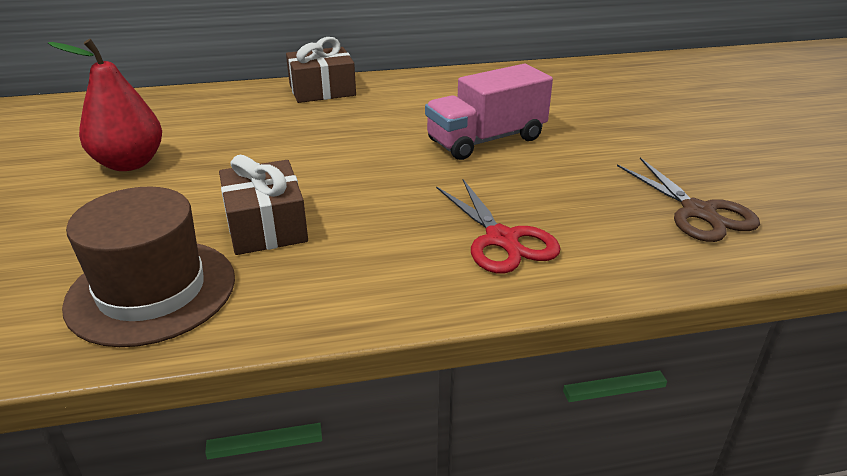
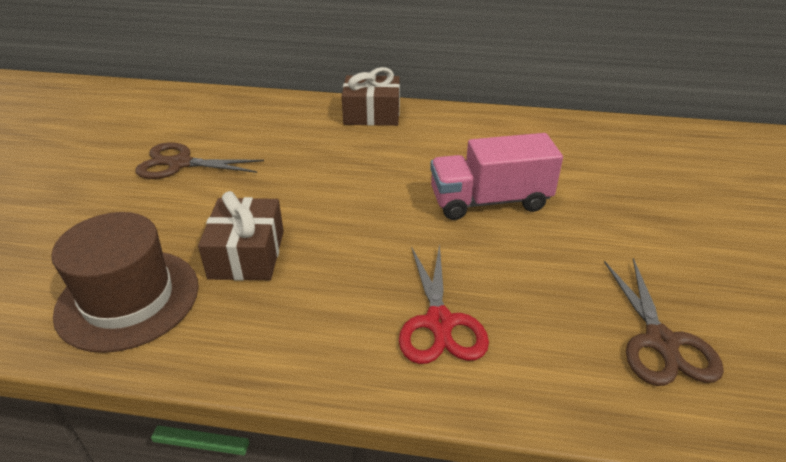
camera: 20 degrees right, 5 degrees up
red pear [48,39,162,171] -> brown scissors [135,142,264,179]

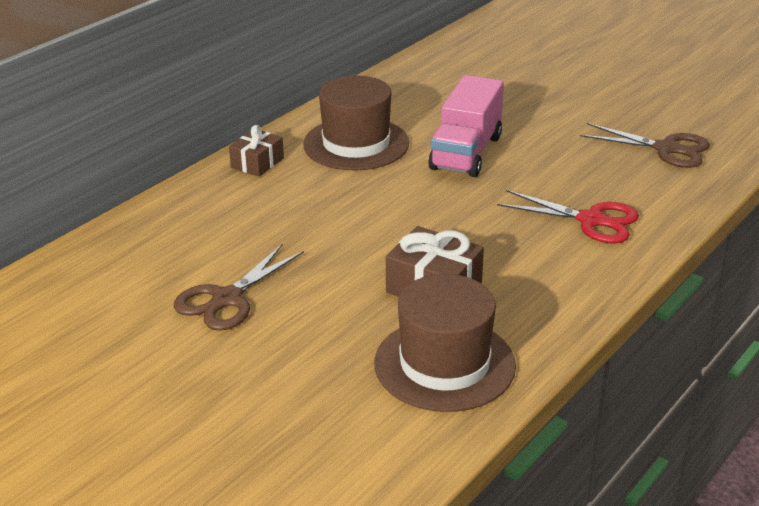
camera: 60 degrees left, 5 degrees down
brown gift [342,67,400,126] -> brown gift [229,125,284,177], size x0.66
none -> brown hat [303,76,409,170]

